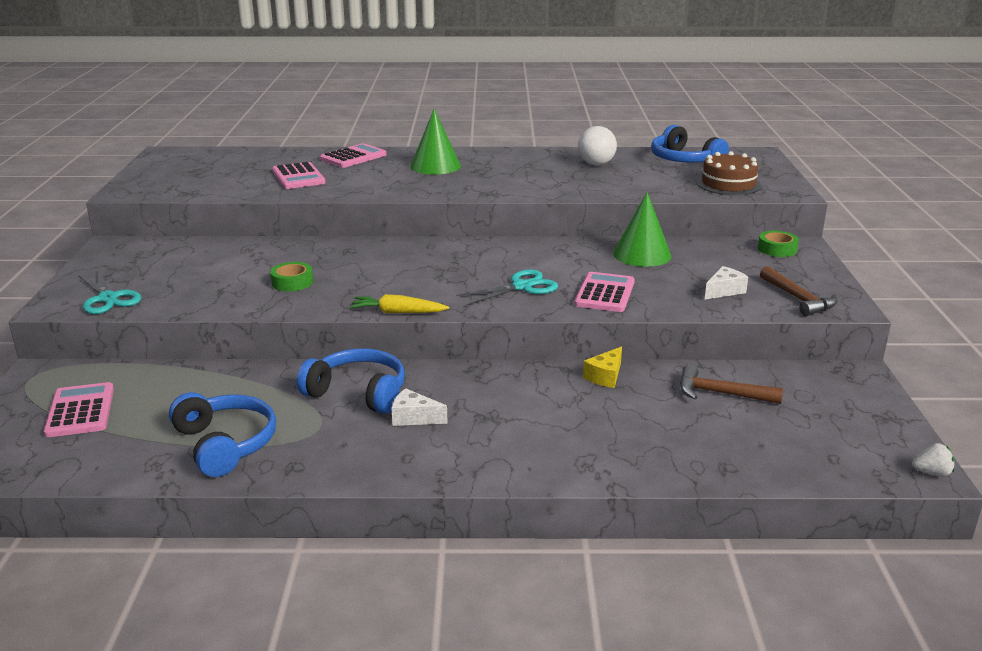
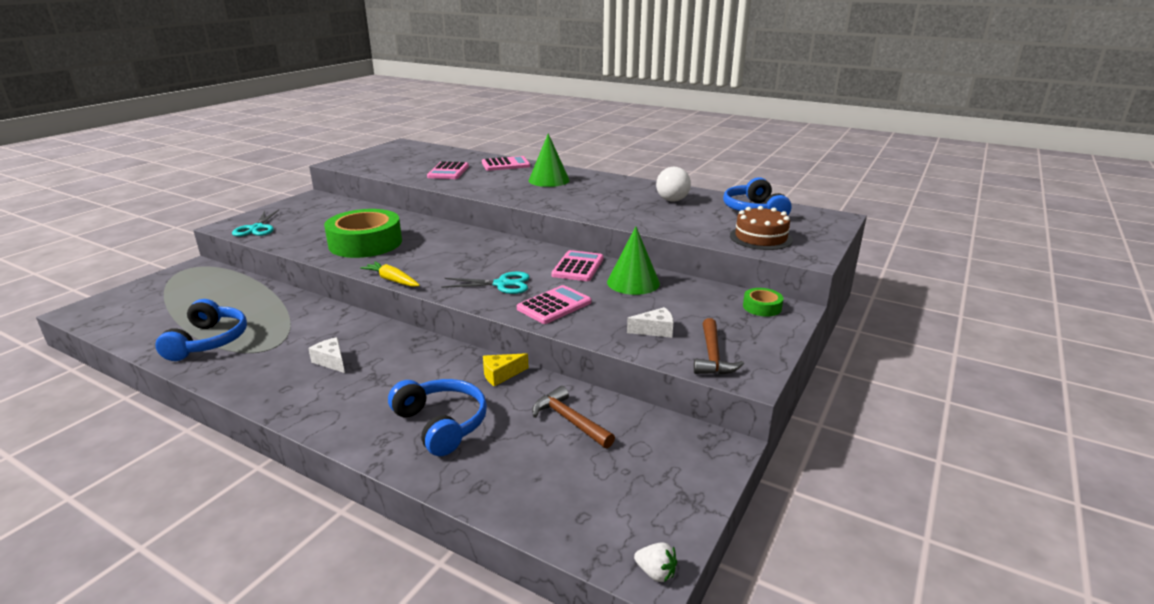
camera: 30 degrees right, 0 degrees up
pink calculator [44,382,114,437] -> pink calculator moved to [551,250,604,281]
green tape [270,262,313,291] -> green tape [324,209,402,258], size x2.30
blue headphones [297,348,405,414] -> blue headphones moved to [388,379,487,456]

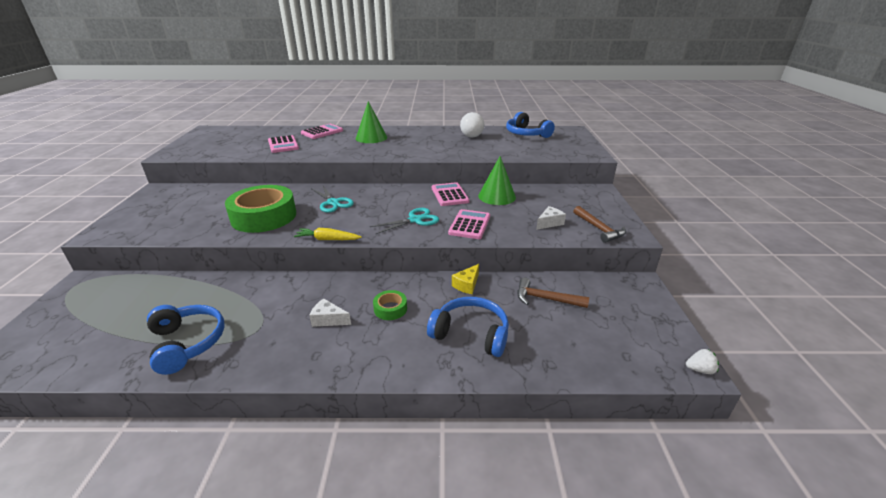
camera: 30 degrees left, 5 degrees up
turquoise scissors [232,210,279,236] -> turquoise scissors moved to [312,186,354,213]
brown cake [730,206,793,250] -> none
green tape [743,288,784,317] -> green tape moved to [373,290,407,320]

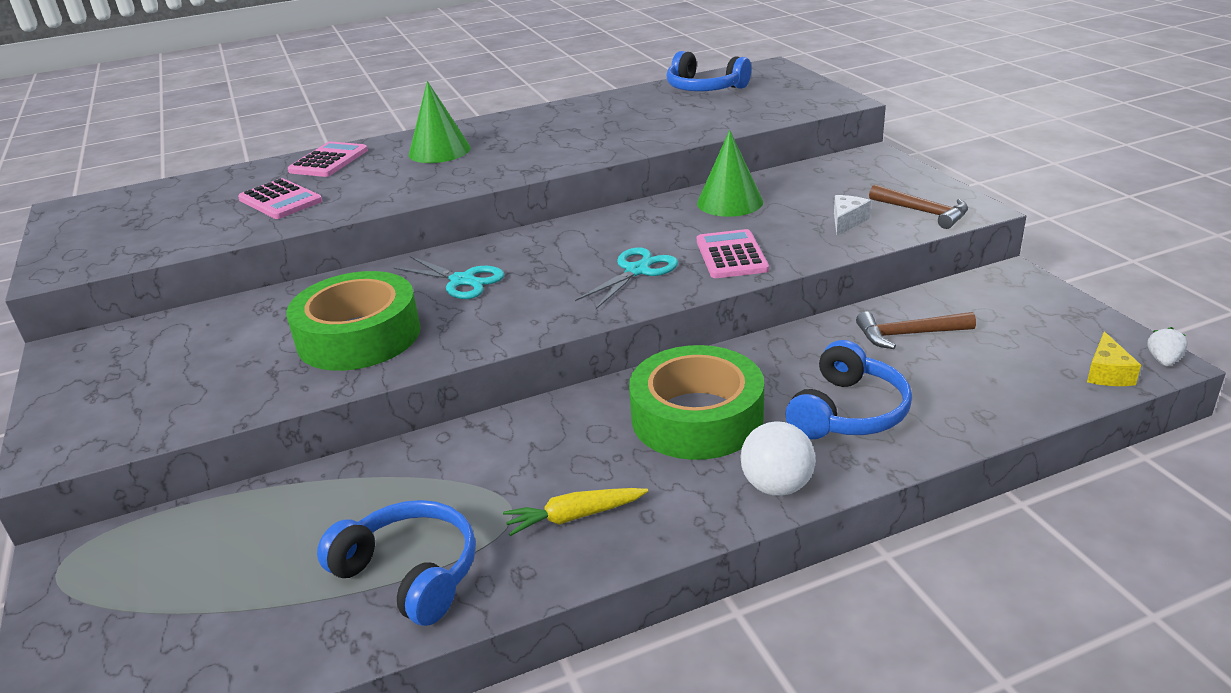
camera: 20 degrees left, 0 degrees up
yellow carrot [294,228,362,240] -> yellow carrot moved to [503,488,648,536]
white cheese [309,298,351,327] -> none
green tape [373,290,407,320] -> green tape [629,345,764,460], size x2.30
blue headphones [427,297,509,357] -> blue headphones turned 120 degrees clockwise [785,340,912,439]
pink calculator [432,182,469,206] -> none
yellow cheese [452,264,479,294] -> yellow cheese moved to [1087,331,1141,386]
white ball [460,112,484,137] -> white ball moved to [740,421,816,496]
white strawberry [686,349,719,374] -> white strawberry turned 45 degrees counterclockwise [1147,327,1188,366]

